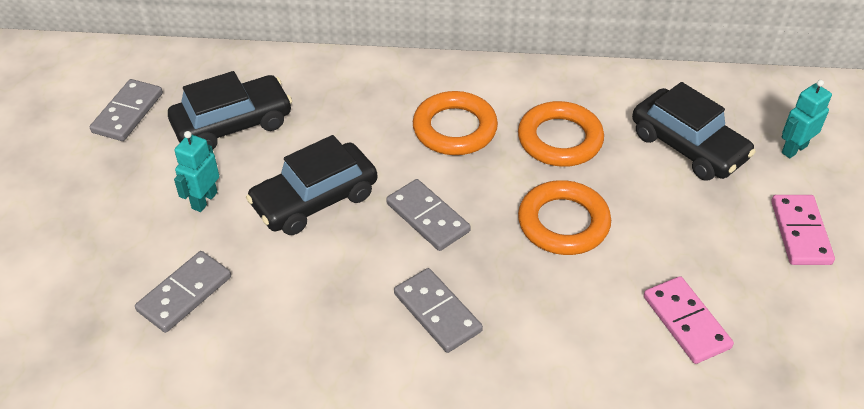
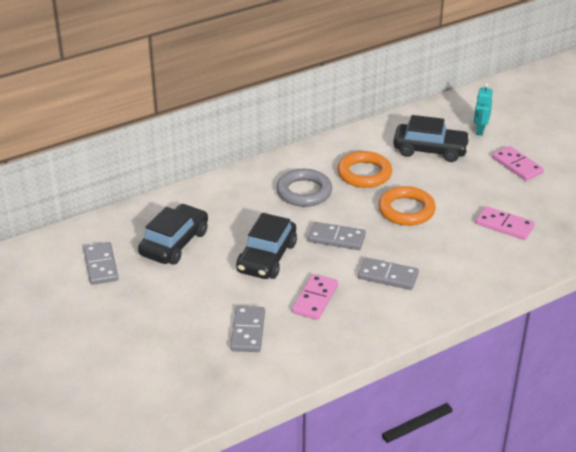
camera: 35 degrees left, 10 degrees down
turquoise robot [174,131,219,212] -> none
orange ring [413,91,498,155] -> grey ring [276,169,332,207]
none -> pink domino [292,274,338,320]

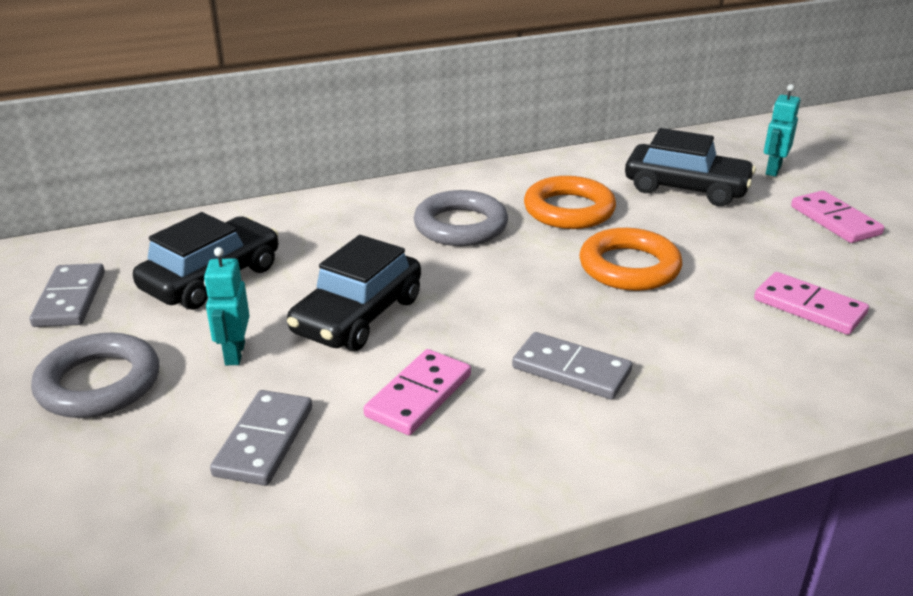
camera: 10 degrees right, 5 degrees down
grey domino [308,222,366,250] -> none
none -> grey ring [31,333,159,418]
none -> turquoise robot [204,247,250,365]

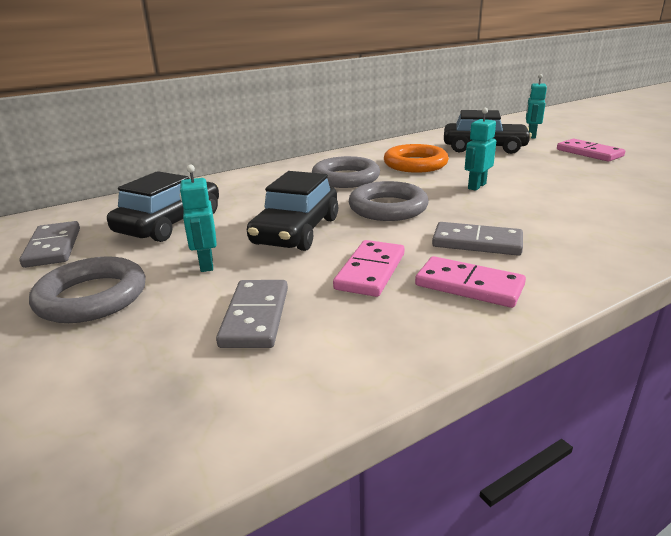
camera: 10 degrees left, 5 degrees down
orange ring [579,228,682,291] -> turquoise robot [465,108,496,191]
pink domino [754,272,869,335] -> pink domino moved to [415,256,526,308]
none -> grey ring [349,181,429,221]

